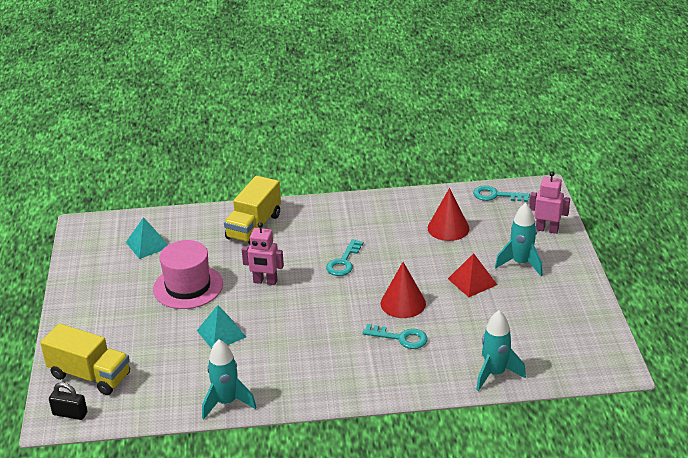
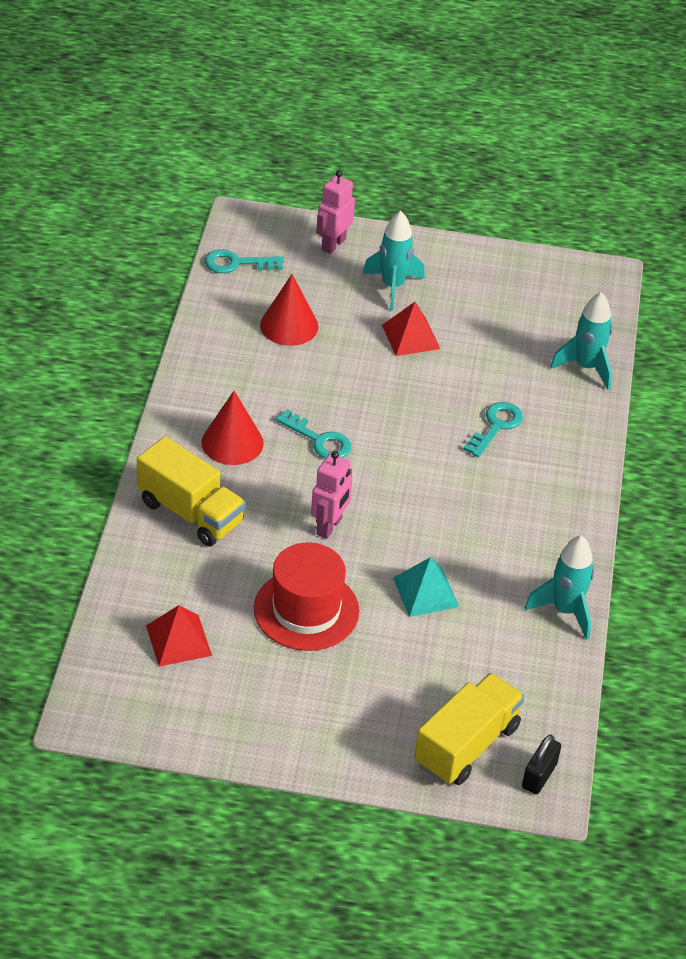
camera: 80 degrees left, 10 degrees up
turquoise pyramid [126,217,168,259] -> red pyramid [146,605,212,667]
pink hat [153,240,223,309] -> red hat [254,542,359,651]
red cone [381,262,426,318] -> red cone moved to [202,391,264,465]
turquoise key [473,186,530,202] -> turquoise key turned 60 degrees clockwise [205,249,284,273]

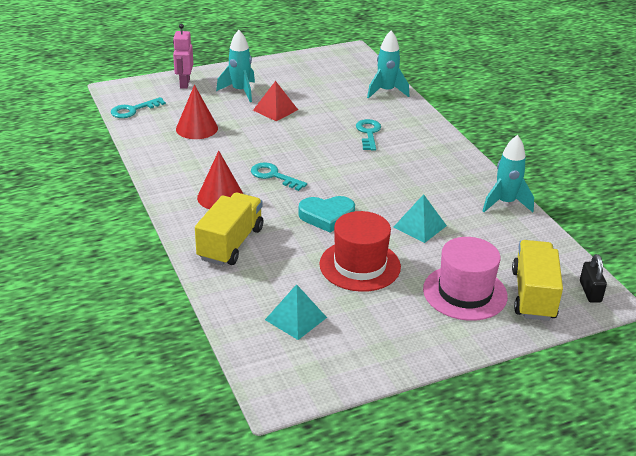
camera: 30 degrees left, 10 degrees down
yellow truck [137,436,246,546] -> yellow truck turned 75 degrees counterclockwise [195,193,263,266]
red pyramid [146,605,212,667] -> turquoise pyramid [265,284,327,340]
turquoise key [275,409,351,459] -> turquoise key turned 150 degrees counterclockwise [251,162,307,191]
pink robot [311,451,353,539] -> turquoise heart [298,196,355,233]
none -> pink hat [423,237,508,321]

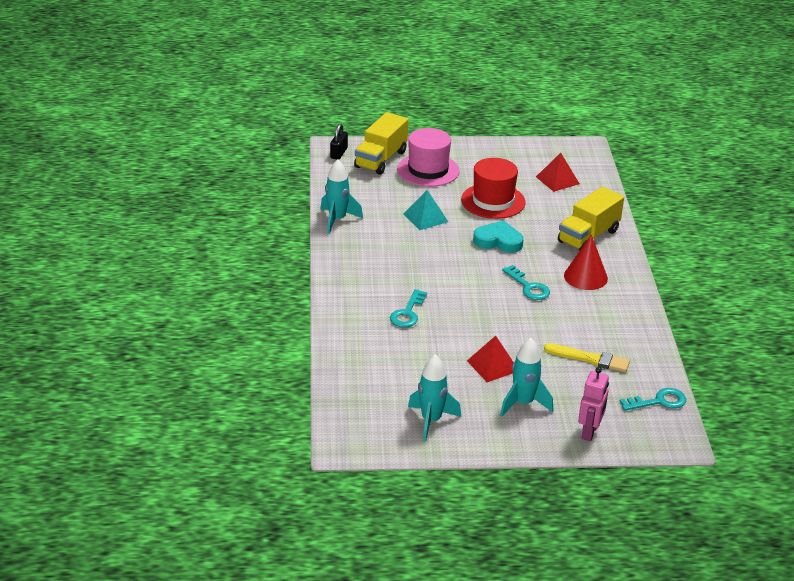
camera: 160 degrees left, 0 degrees up
red cone [176,85,218,139] -> yellow brush [544,343,630,372]
turquoise pyramid [265,284,327,340] -> red pyramid [536,153,580,192]
turquoise rocket [367,30,409,99] -> turquoise rocket moved to [408,354,461,442]

